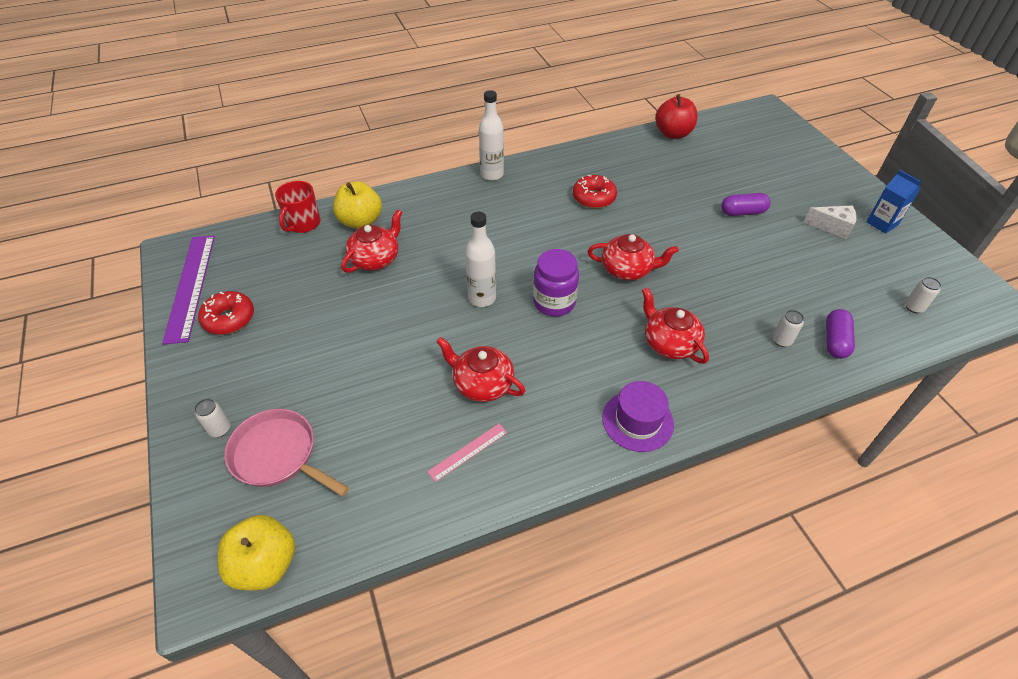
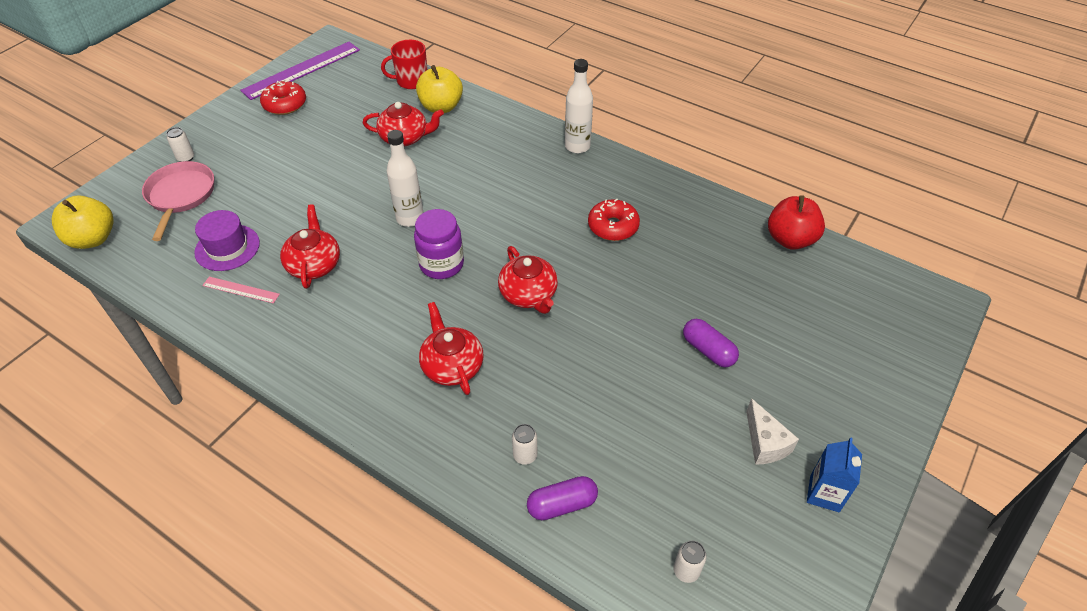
camera: 55 degrees right, 0 degrees up
purple hat [602,381,674,452] -> purple hat moved to [194,210,260,271]
red teapot [642,287,709,364] -> red teapot turned 45 degrees counterclockwise [419,302,483,395]

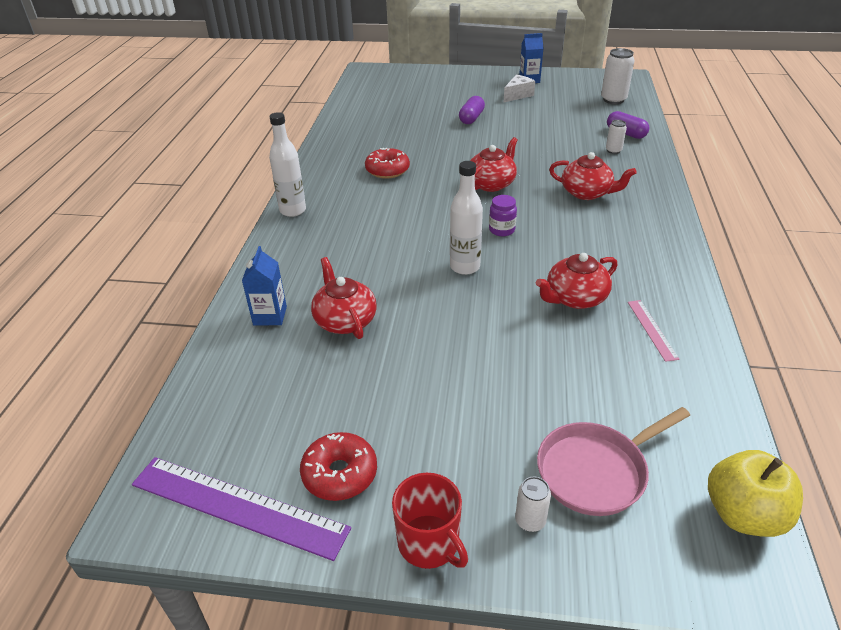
camera: 115 degrees left, 10 degrees down
purple hat [194,210,260,271] -> none
red mug [381,40,428,89] -> red mug moved to [392,473,468,569]
purple jar [414,209,464,279] -> purple jar [489,195,517,236], size x0.61
yellow apple [416,65,463,113] -> blue carton [242,246,287,325]
red teapot [419,302,483,395] -> red teapot turned 105 degrees counterclockwise [549,152,637,200]
white can [673,541,707,583] -> white can [601,48,635,104], size x1.80
red apple [768,195,825,250] -> none

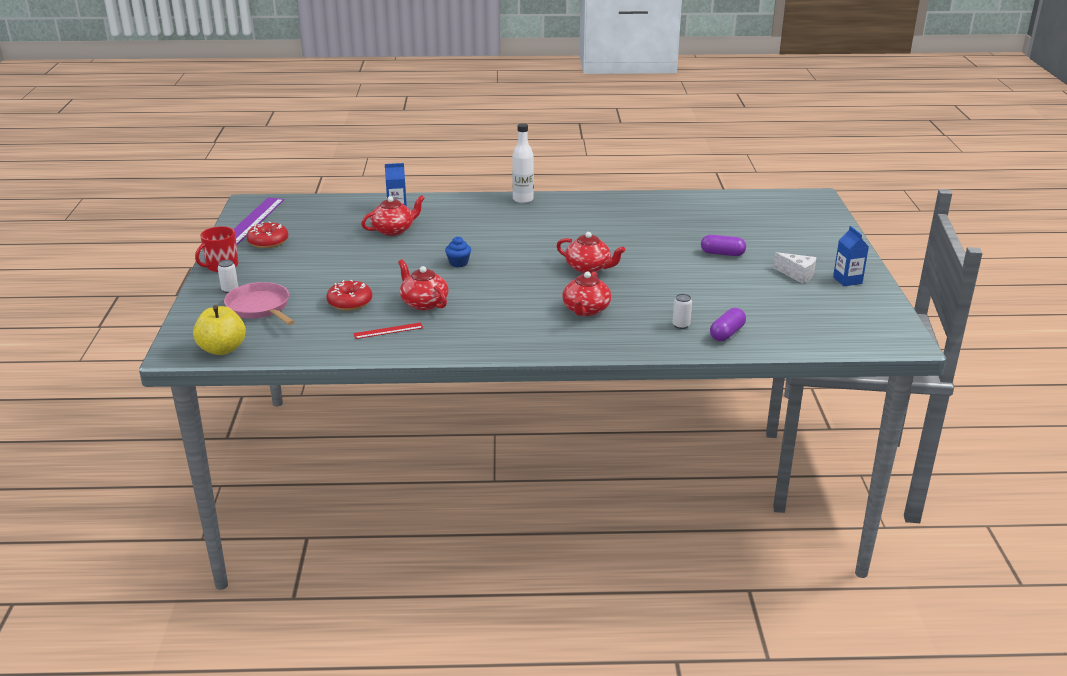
camera: 80 degrees right, 10 degrees down
red donut [365,148,410,179] -> red donut moved to [326,280,372,311]
white bottle [450,161,483,275] -> blue cupcake [445,236,471,267]
purple jar [489,195,517,236] -> none
white can [601,48,635,104] -> none
pink ruler [628,300,679,362] -> red ruler [353,322,423,339]

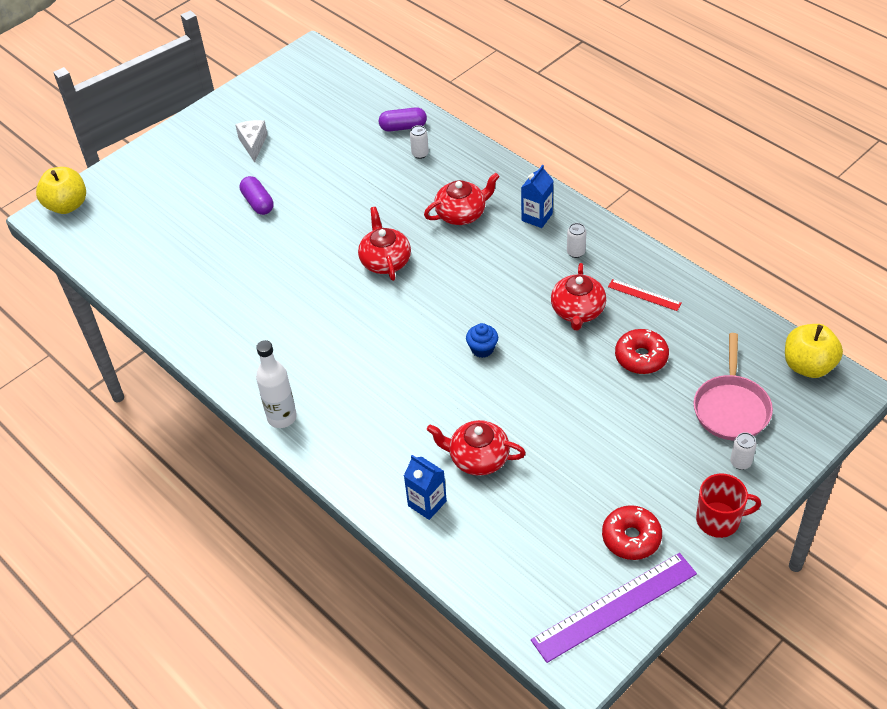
camera: 130 degrees left, 20 degrees up
blue carton [833,226,869,286] -> blue carton moved to [521,165,554,228]
none -> yellow apple [36,167,86,214]
none -> white can [567,223,586,258]

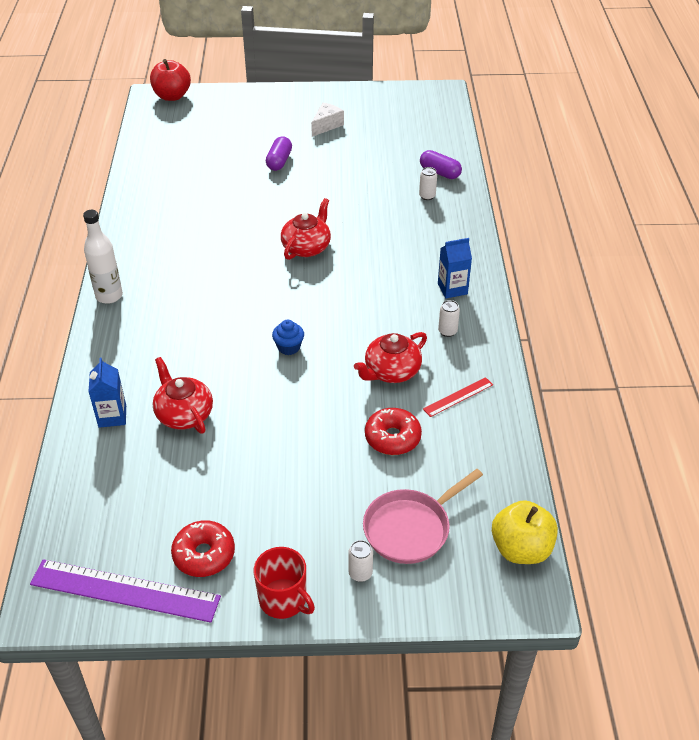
camera: 40 degrees right, 5 degrees down
yellow apple [36,167,86,214] -> red apple [150,59,191,101]
red teapot [424,173,500,225] -> none
red ruler [608,279,681,311] -> red ruler turned 75 degrees clockwise [423,377,493,417]

